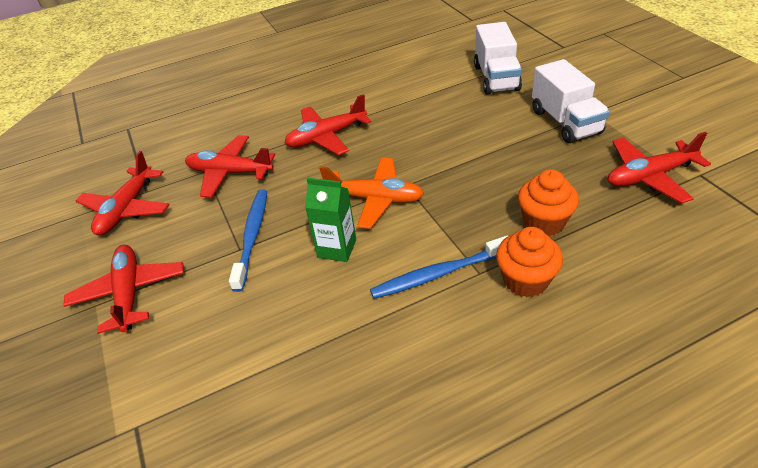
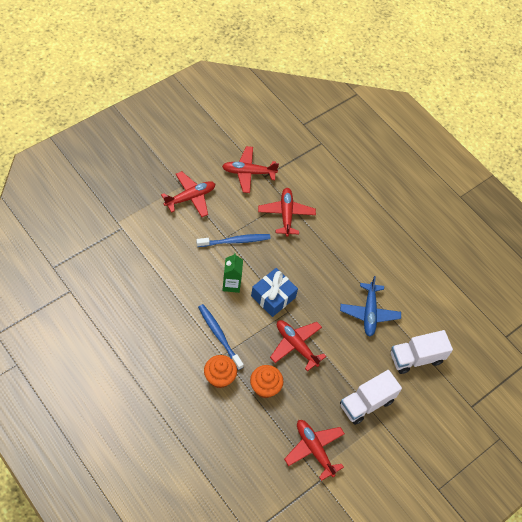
camera: 65 degrees right, 15 degrees up
red plane [284,94,371,155] -> red plane moved to [270,320,326,371]
orange plane [319,158,424,229] -> blue gift [251,268,298,317]
none -> blue plane [340,276,401,336]

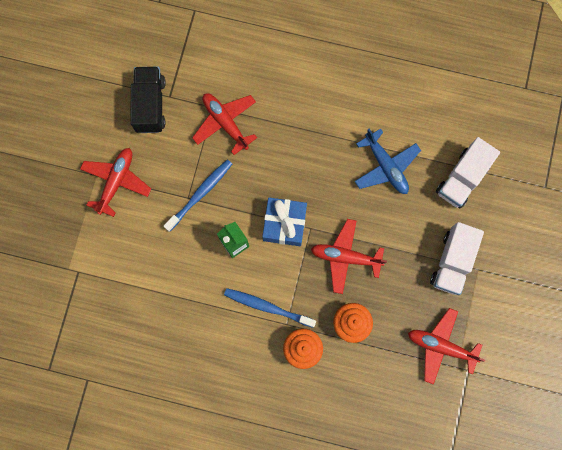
camera: 30 degrees left, 20 degrees up
red plane [222,146,279,193] -> black truck [130,67,166,133]

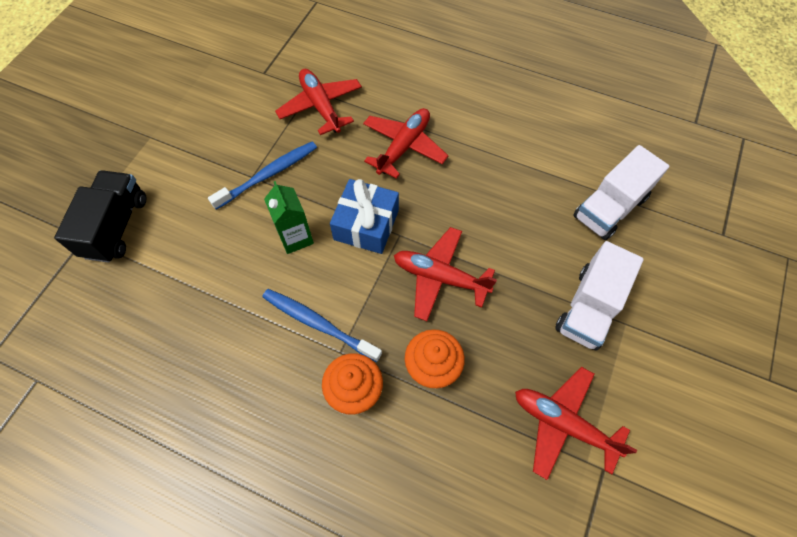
camera: 10 degrees right, 15 degrees down
red plane [80,148,151,217] -> red plane moved to [363,108,449,179]
black truck [130,67,166,133] -> black truck moved to [54,170,146,263]
blue plane [354,128,421,194] -> none

